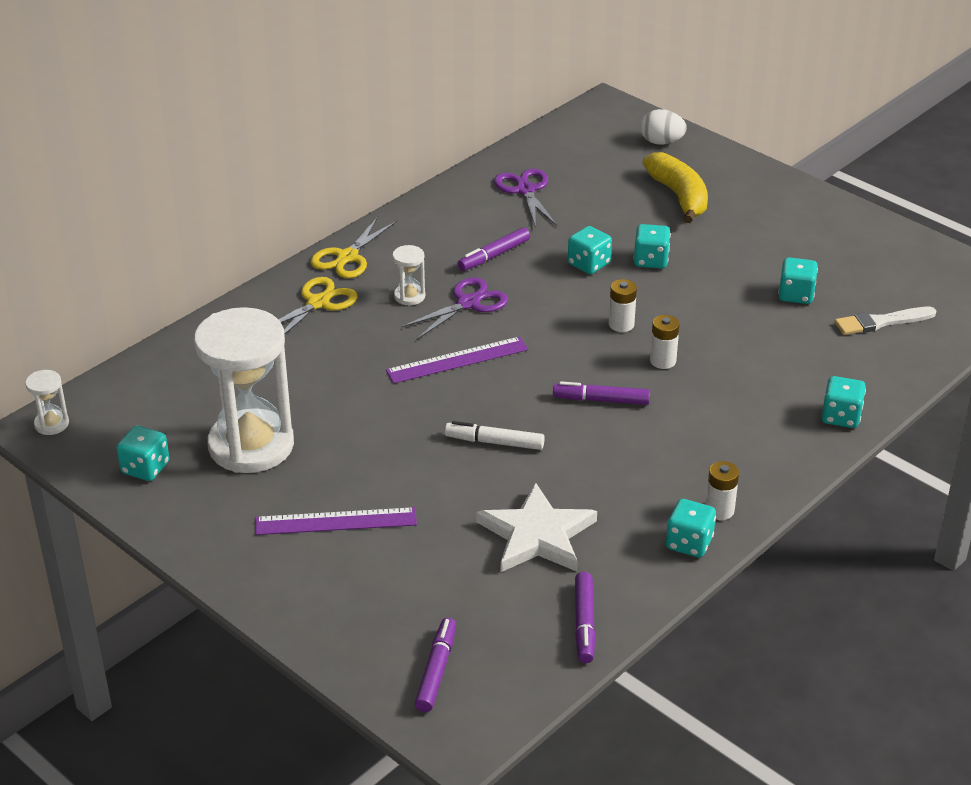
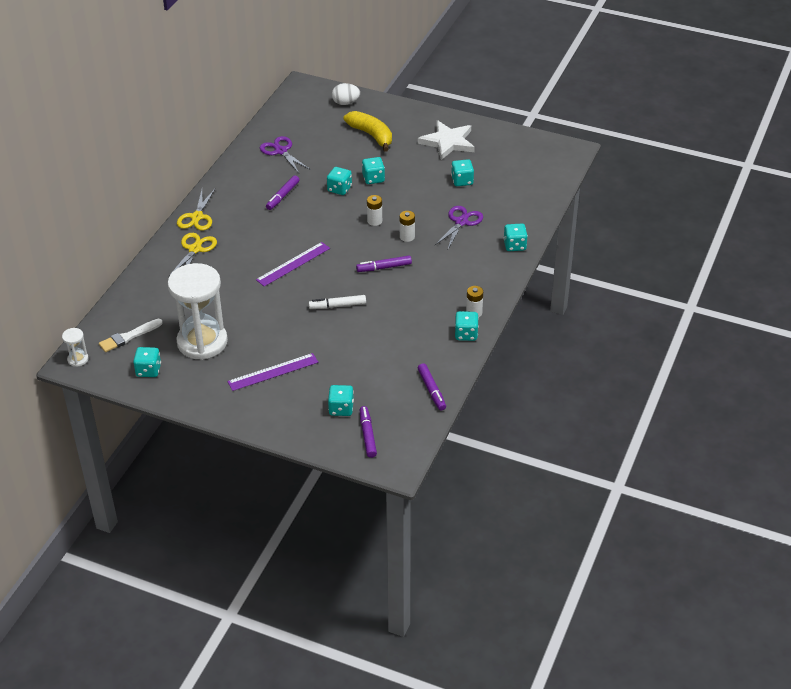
camera: 20 degrees left, 5 degrees up
white hourglass [392,245,425,305] -> none
purple scissors [402,277,508,339] -> purple scissors moved to [435,206,483,249]
white star [476,482,597,572] -> white star moved to [418,120,475,160]
white brush [834,306,936,335] -> white brush moved to [99,319,163,352]
none -> turquoise dice [328,385,354,416]

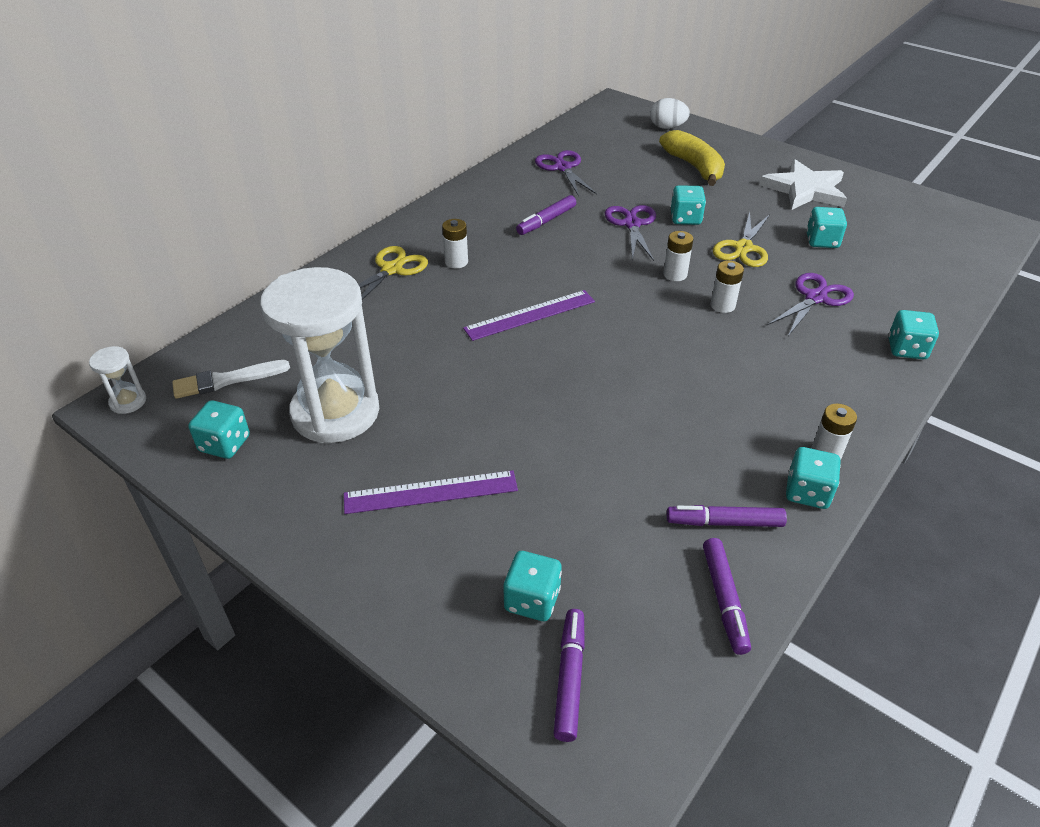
camera: 15 degrees right, 0 degrees up
yellow scissors [177,189,215,231] -> yellow scissors moved to [713,212,770,267]
white marker [309,295,366,309] -> none
turquoise dice [327,167,352,195] -> purple scissors [605,205,656,261]
purple marker [356,255,412,272] -> purple marker moved to [667,505,787,527]
none -> white battery [442,219,468,268]

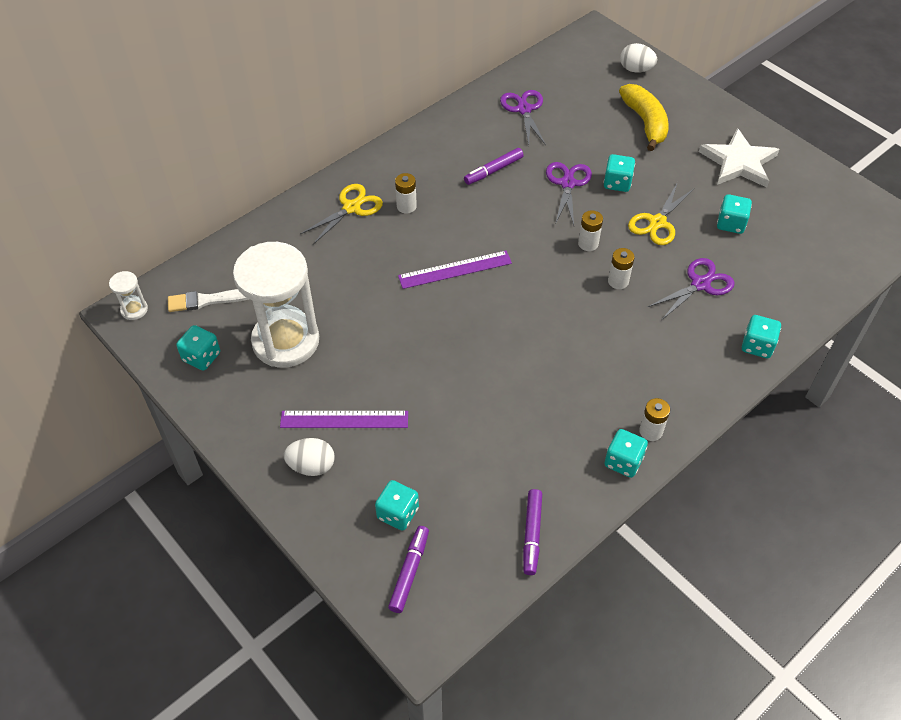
camera: 10 degrees right, 10 degrees up
purple marker [667,505,787,527] -> none
none -> white egg [284,438,335,476]

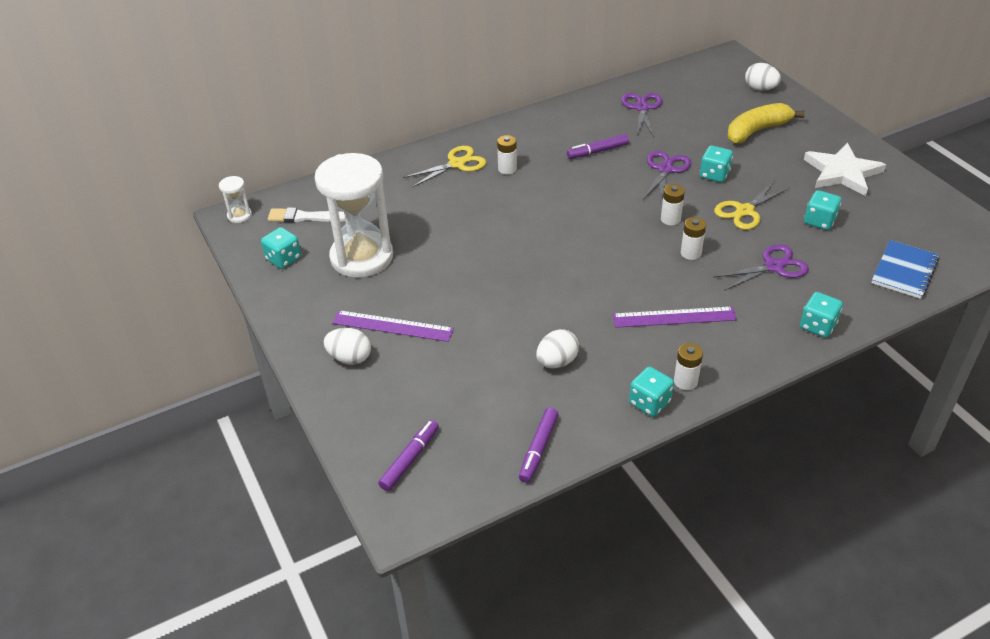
camera: 15 degrees right, 10 degrees down
turquoise dice [375,480,419,531] -> none
purple ruler [398,251,512,289] -> purple ruler moved to [612,307,737,328]
yellow banana [619,84,669,151] -> yellow banana turned 120 degrees counterclockwise [727,103,805,143]
none -> white egg [536,329,579,369]
none -> blue notebook [871,240,939,299]

